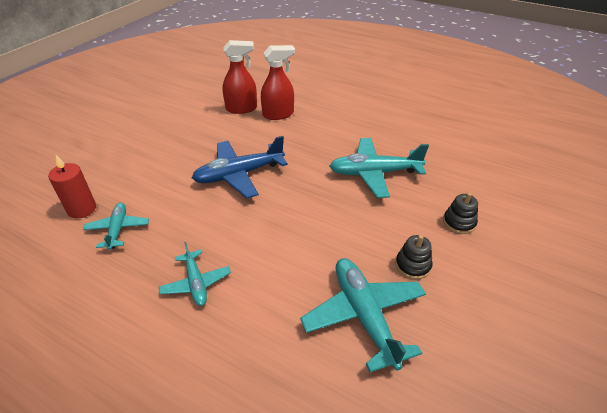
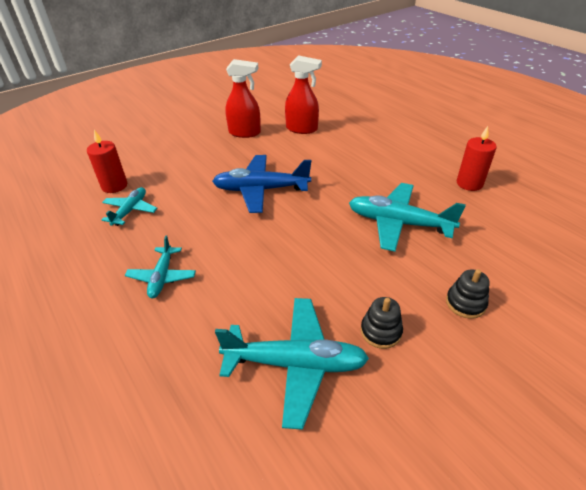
camera: 25 degrees right, 0 degrees up
red spray bottle [261,45,295,120] -> red spray bottle moved to [225,59,261,138]
turquoise plane [300,258,426,372] -> turquoise plane turned 90 degrees clockwise [215,298,369,430]
none -> red candle [457,126,497,191]

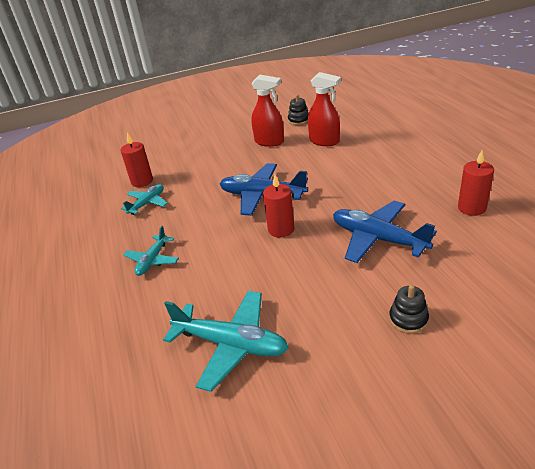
camera: 20 degrees right, 5 degrees down
turquoise plane [349,183,466,252] -> blue plane [333,201,437,263]
black stacking toy [361,297,403,349] -> black stacking toy moved to [288,95,309,125]
none -> red candle [263,175,295,238]

